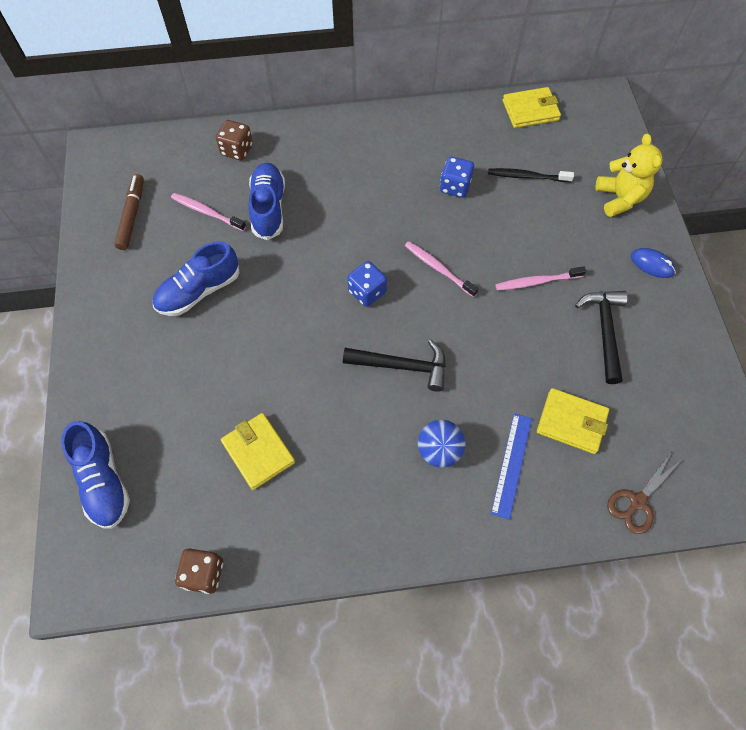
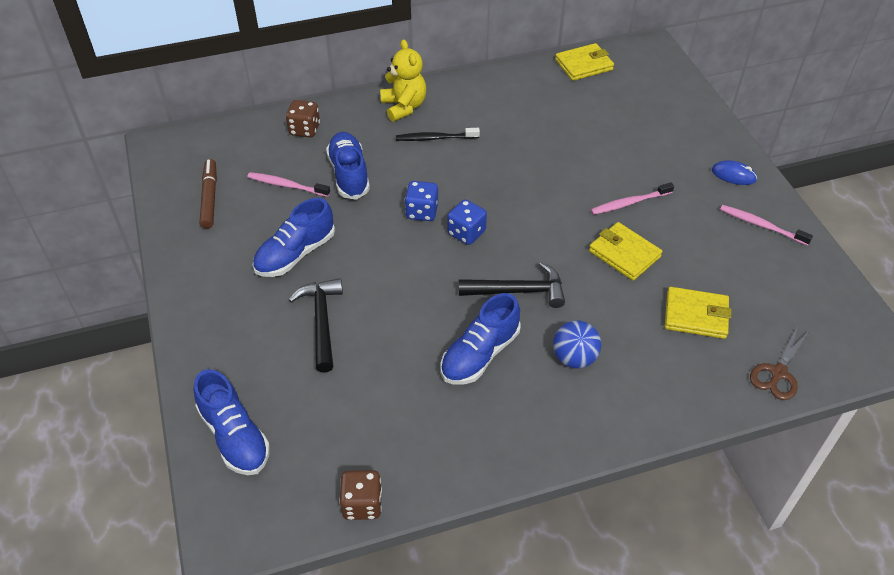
camera: 10 degrees left, 15 degrees down
yellow wallet [221,413,295,490] -> yellow wallet moved to [589,222,662,281]
pink toothbrush [405,241,478,297] -> pink toothbrush moved to [720,205,813,246]
blue dice [440,157,474,198] -> blue dice moved to [405,181,438,221]
black toothbrush [488,168,574,182] -> black toothbrush moved to [396,128,480,141]
blue ruler [491,413,532,520] -> none
black hammer [575,291,628,384] -> black hammer moved to [289,278,343,372]
yellow teddy bear [595,133,663,217] -> yellow teddy bear moved to [380,39,427,122]
none -> blue shoe [441,293,521,384]

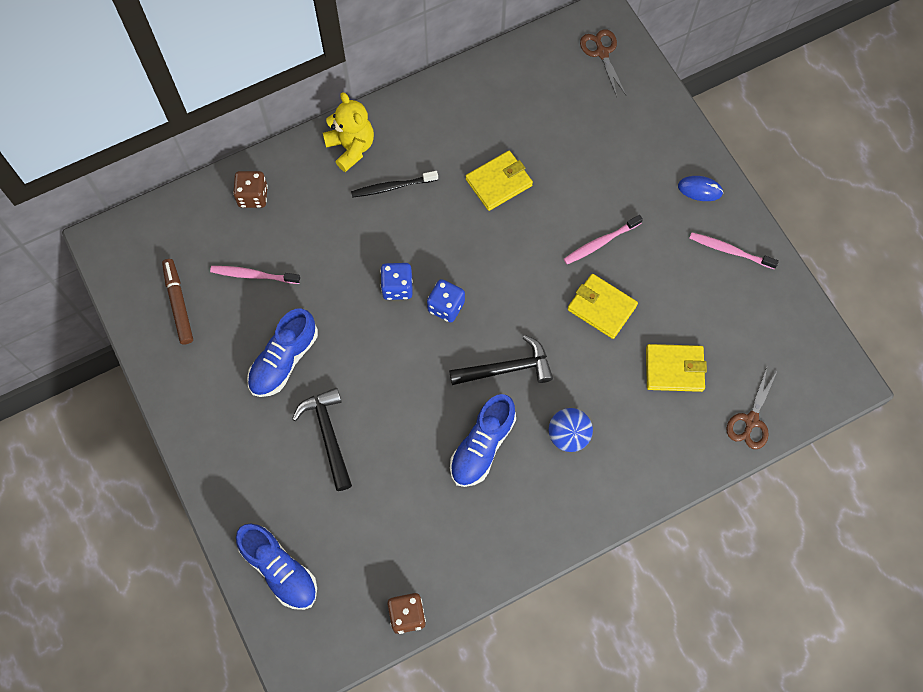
camera: 10 degrees left, 20 degrees up
blue shoe [326,132,370,200] -> none
yellow wallet [555,43,614,81] -> yellow wallet moved to [466,151,533,211]
none -> brown scissors [580,29,626,97]

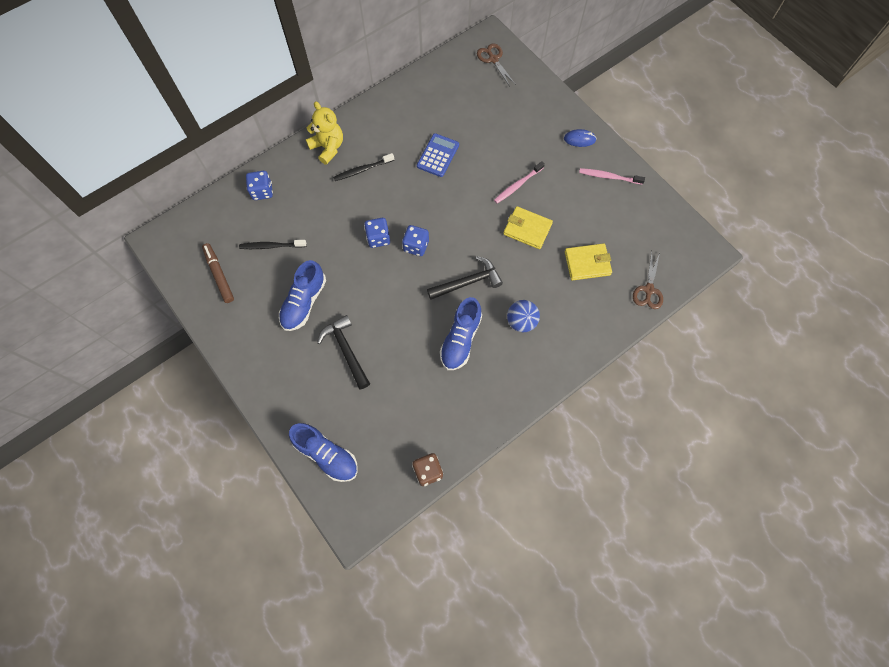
camera: 10 degrees left, 0 degrees up
pink toothbrush [210,266,300,284] -> black toothbrush [239,240,307,249]
brown dice [233,171,268,208] -> blue dice [246,171,273,200]
yellow wallet [466,151,533,211] -> blue calculator [417,133,459,177]

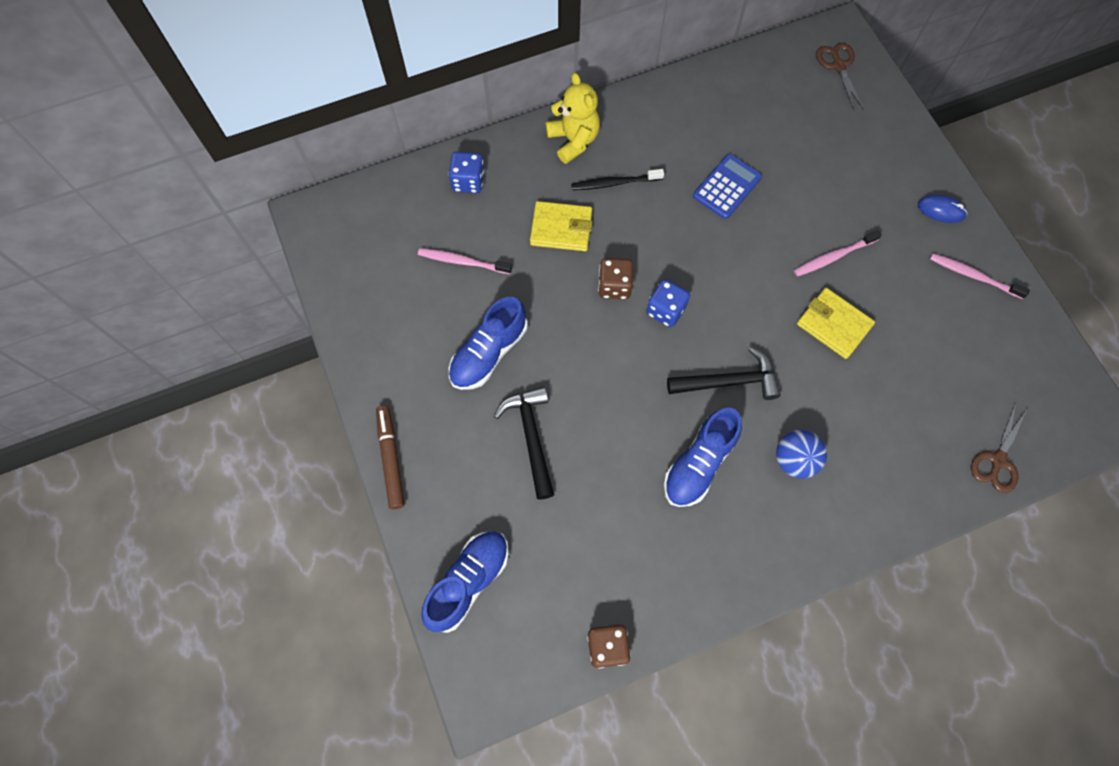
camera: 15 degrees right, 0 degrees up
brown marker [202,243,234,303] -> brown marker moved to [376,406,404,509]
black toothbrush [239,240,307,249] -> pink toothbrush [418,248,512,274]
blue shoe [289,423,358,482] -> blue shoe turned 105 degrees counterclockwise [421,531,509,633]
blue dice [364,218,390,248] -> brown dice [598,258,633,299]
yellow wallet [564,243,612,281] -> yellow wallet moved to [530,201,592,251]

